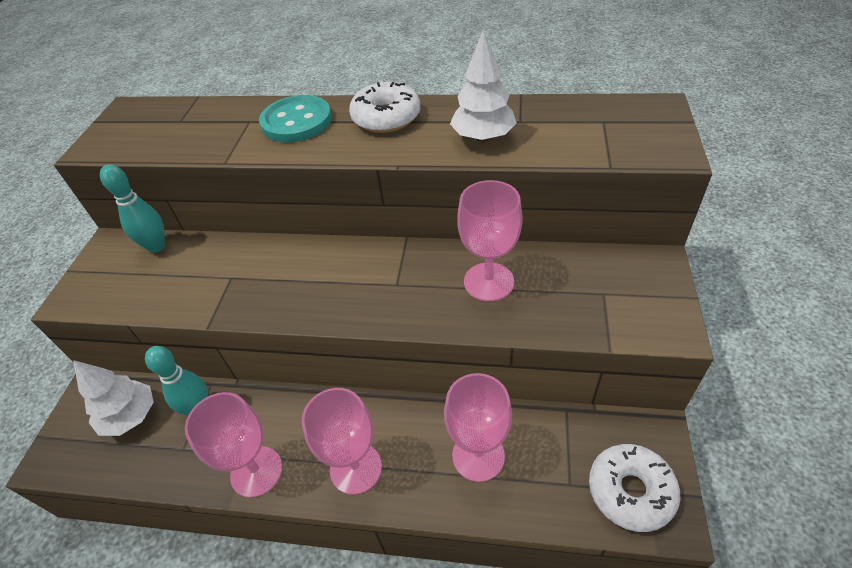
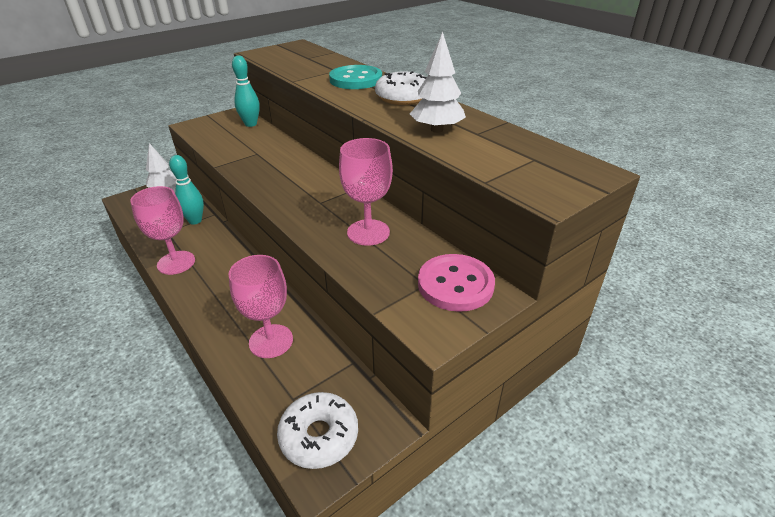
camera: 40 degrees right, 10 degrees down
pink goblet [302,388,382,495] -> none
none -> pink button [418,254,495,312]

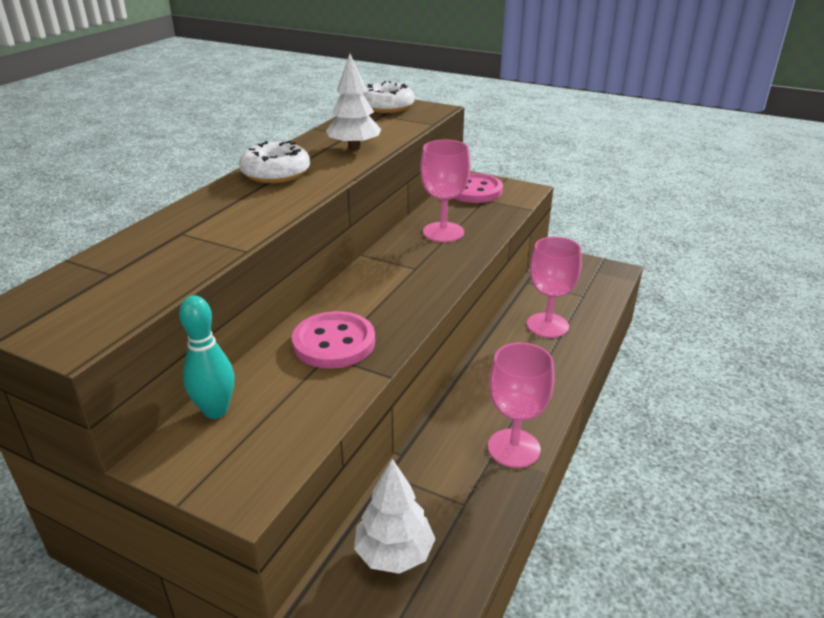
camera: 115 degrees left, 5 degrees down
turquoise bowling pin [169,155,204,225] -> none
white donut [277,392,358,469] -> white donut moved to [363,81,415,113]
turquoise button [329,65,382,89] -> none
none -> pink button [292,311,375,369]

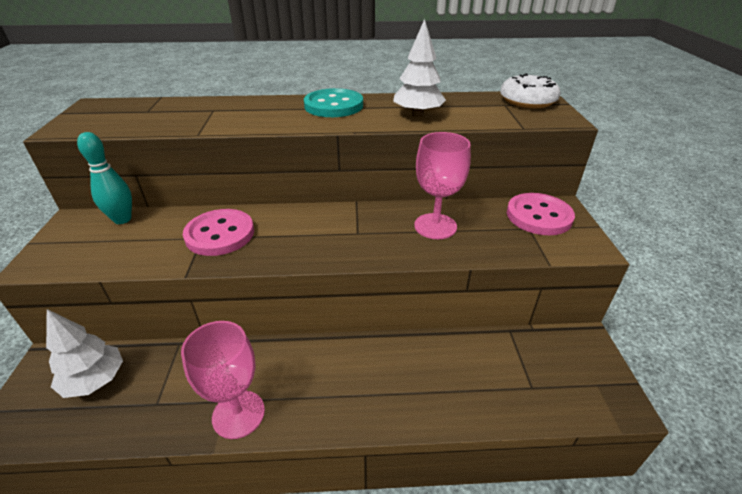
camera: 60 degrees right, 5 degrees up
white donut [239,141,310,183] -> turquoise button [304,88,363,117]
pink goblet [527,237,582,338] -> none

